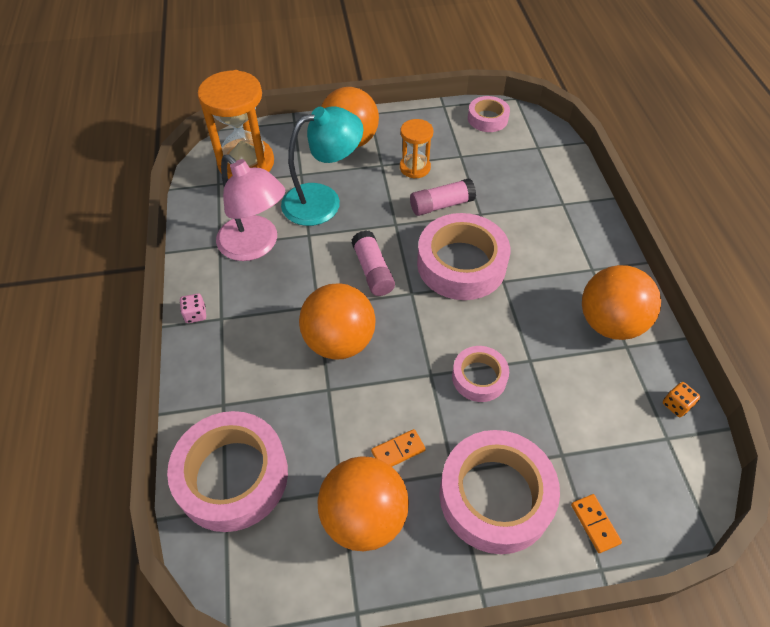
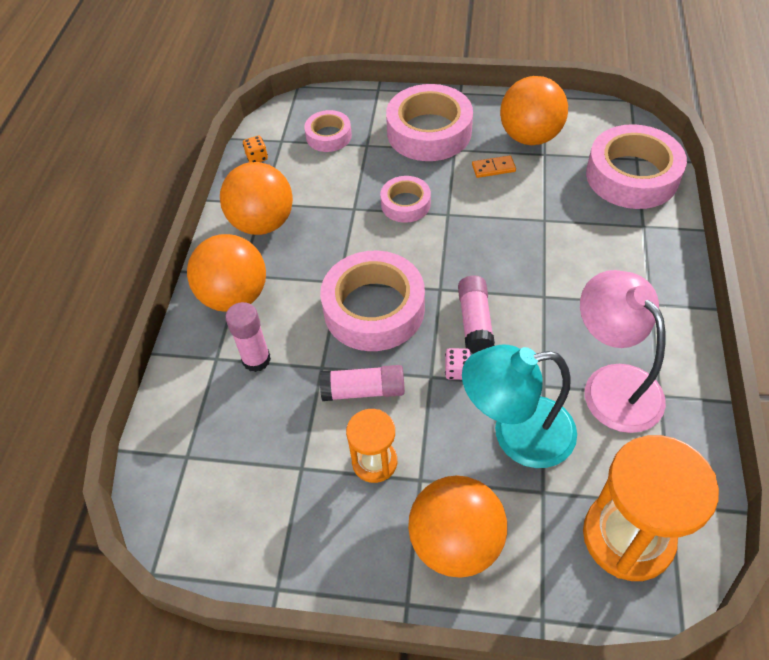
camera: 160 degrees left, 0 degrees up
pink dice [180,294,206,323] -> pink dice moved to [445,348,471,380]
orange ball [299,283,376,360] -> orange ball moved to [187,234,266,312]
pink tape [468,96,510,132] -> pink tape moved to [304,110,352,152]
orange domino [571,494,622,553] -> none
none -> pink glue stick [225,302,271,372]

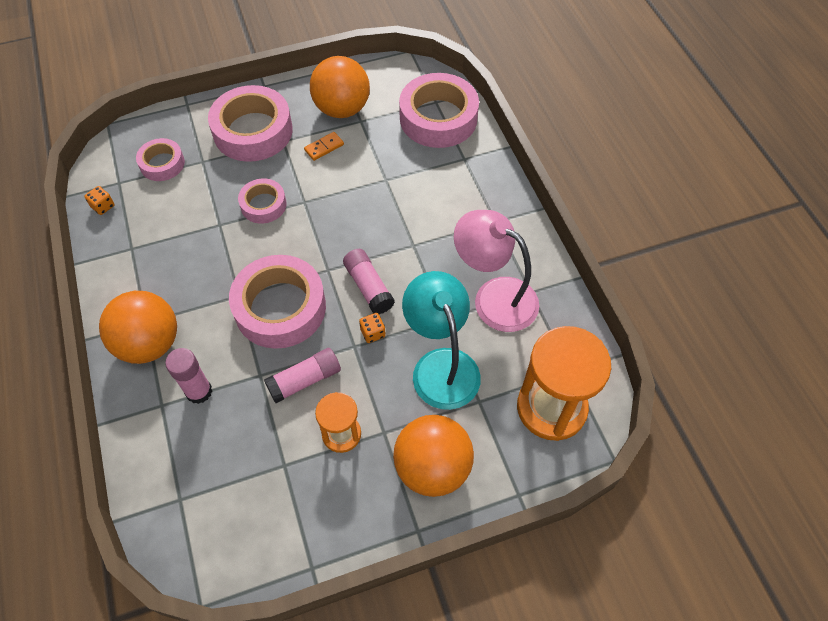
camera: 30 degrees left, 5 degrees up
orange ball [220,162,293,235] -> none
pink dice [445,348,471,380] -> orange dice [359,313,386,343]
turquoise lamp [462,345,577,468] -> turquoise lamp turned 105 degrees clockwise [402,271,481,410]

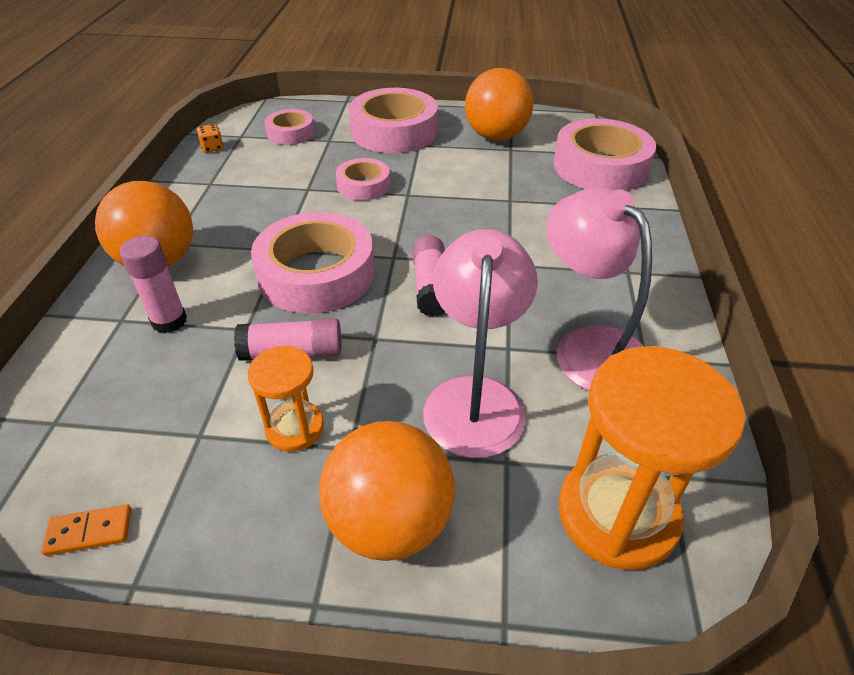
camera: 25 degrees right, 15 degrees down
orange domino [304,132,344,161] -> orange domino moved to [41,504,131,556]
orange dice [359,313,386,343] -> none
turquoise lamp [402,271,481,410] -> pink lamp [423,229,538,458]

